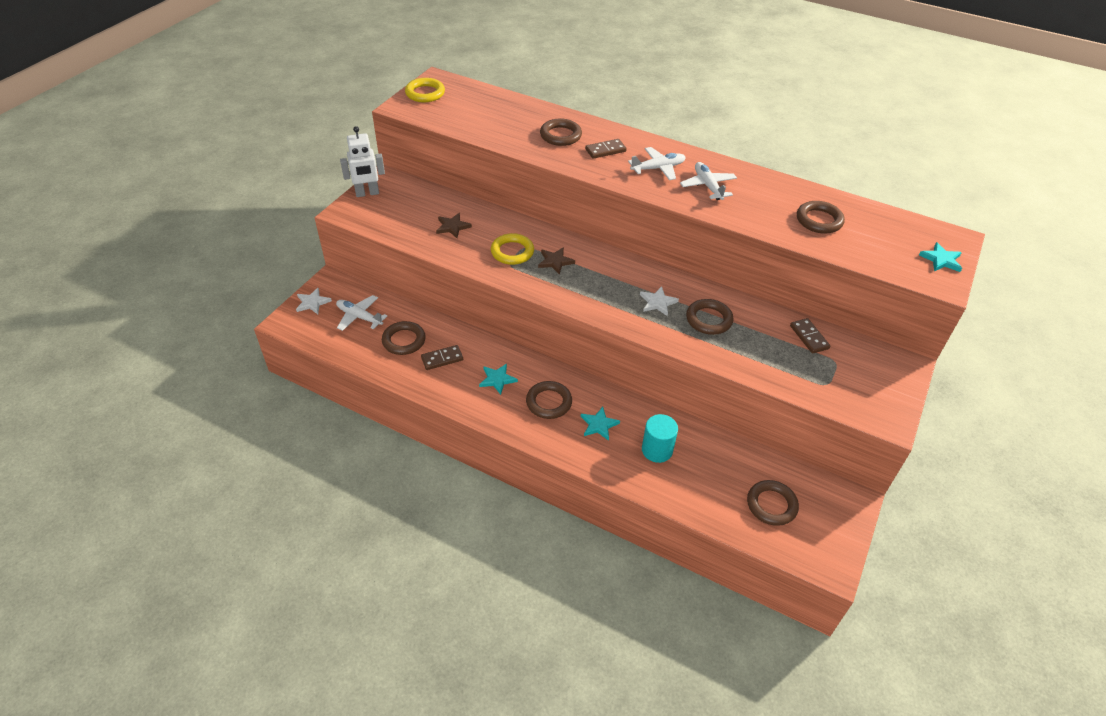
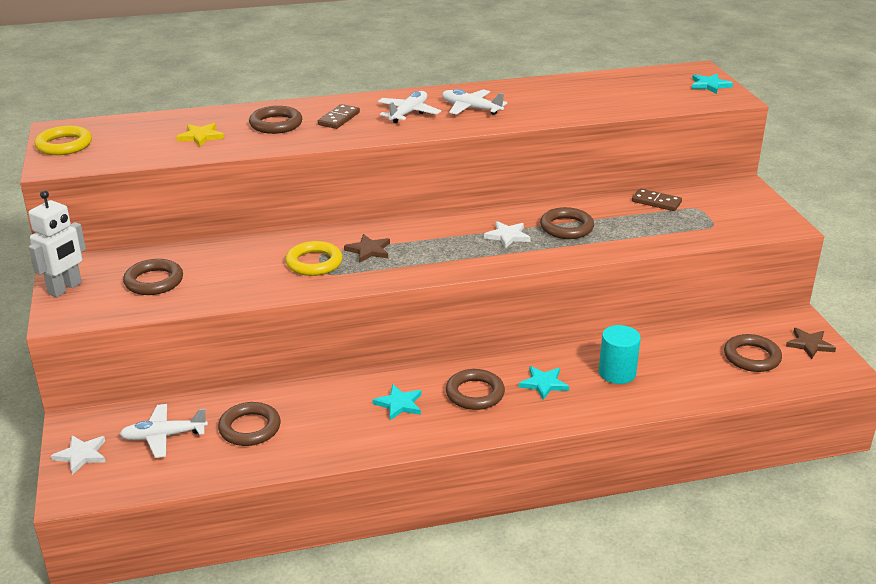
camera: 40 degrees left, 15 degrees down
brown domino [421,345,463,370] -> none
brown star [436,213,472,238] -> brown star moved to [786,328,836,359]
brown ring [797,201,845,234] -> brown ring moved to [123,259,183,295]
none -> yellow star [176,123,224,147]

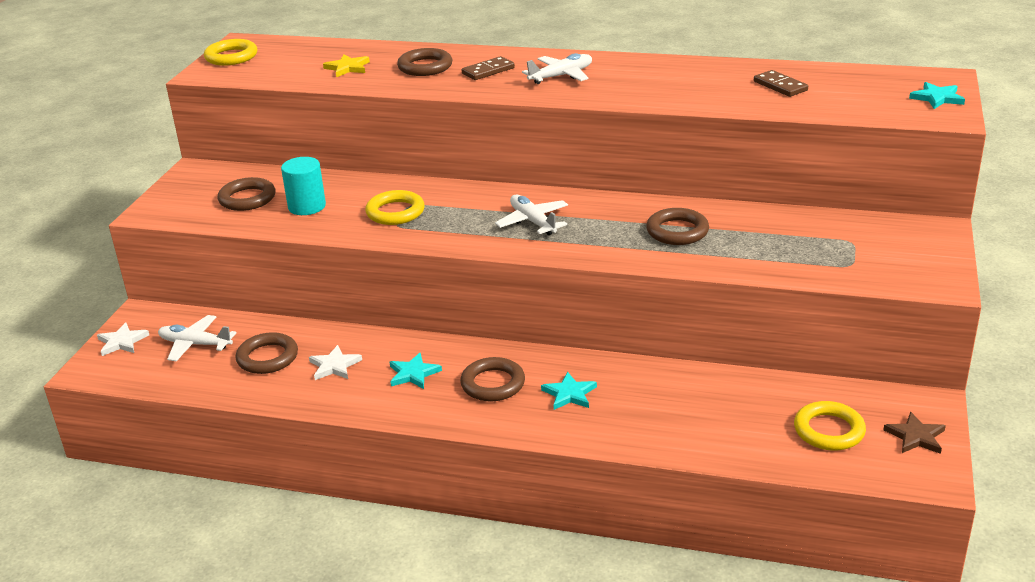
camera: 30 degrees right, 0 degrees up
white robot [28,190,86,297] -> none
brown star [344,234,390,263] -> none
white plane [442,89,507,115] -> white plane moved to [495,195,568,235]
white star [484,221,531,249] -> white star moved to [309,345,362,380]
turquoise cylinder [599,325,641,384] -> turquoise cylinder moved to [281,157,326,215]
brown domino [632,188,682,211] -> brown domino moved to [754,70,808,97]
brown ring [724,334,782,372] -> yellow ring [794,401,866,451]

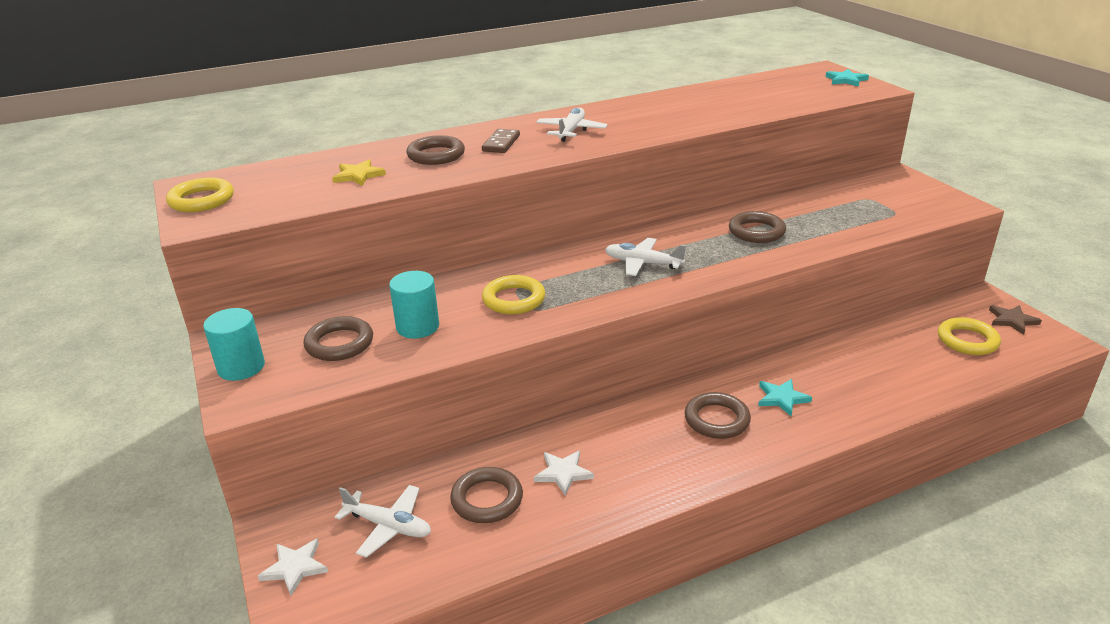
camera: 40 degrees left, 0 degrees up
white plane [158,315,236,361] -> white plane turned 135 degrees counterclockwise [335,485,431,558]
turquoise star [390,352,442,389] -> none
brown domino [754,70,808,97] -> none
none -> turquoise cylinder [203,308,265,381]

